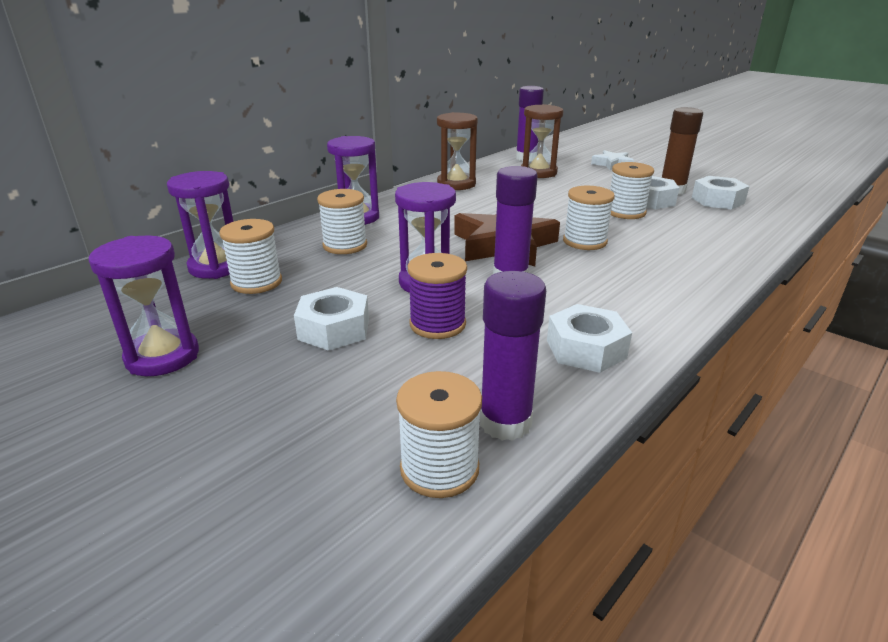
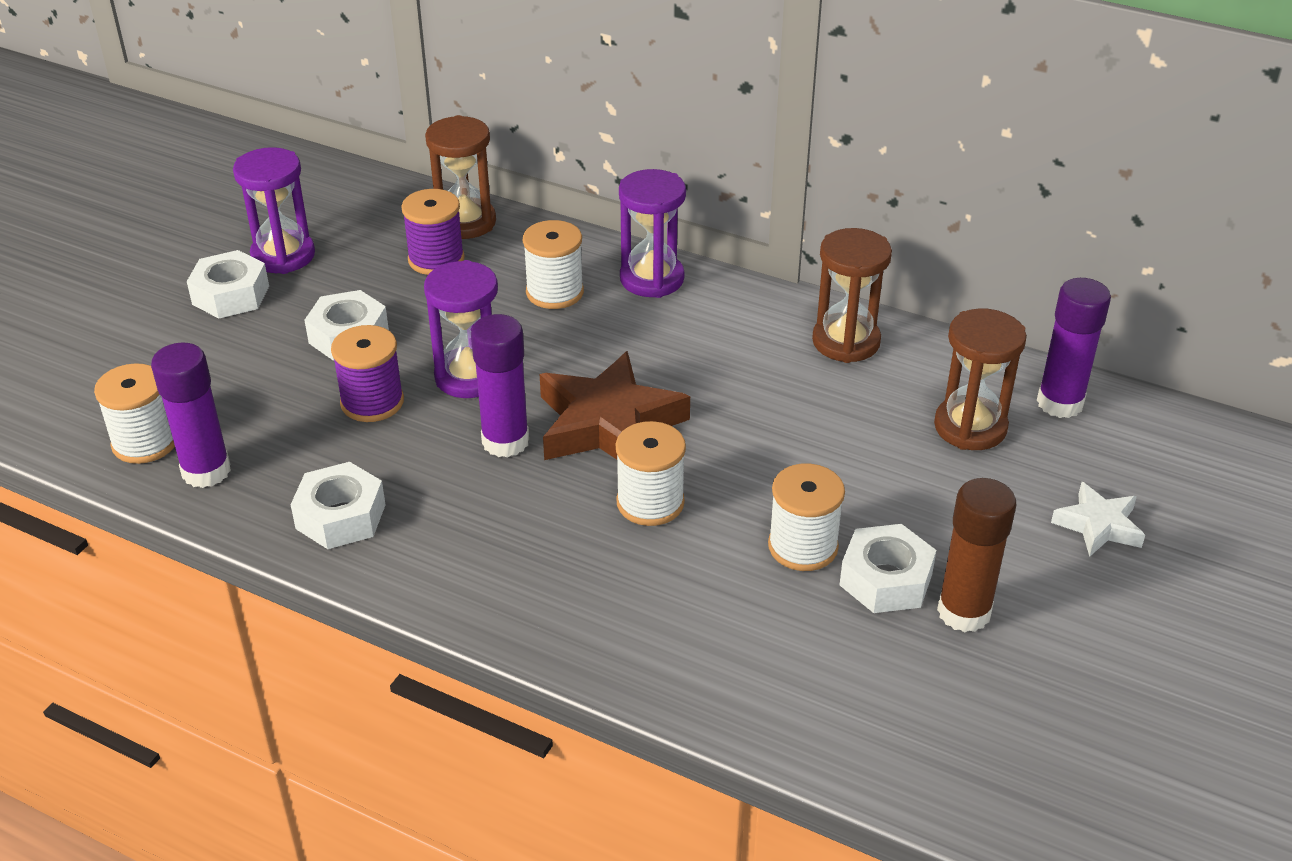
camera: 75 degrees right, 10 degrees up
purple hourglass [167,171,233,279] -> brown hourglass [425,115,496,239]
white spool [219,219,282,294] -> purple spool [401,189,465,275]
white nut [692,176,749,210] -> white nut moved to [187,250,269,318]

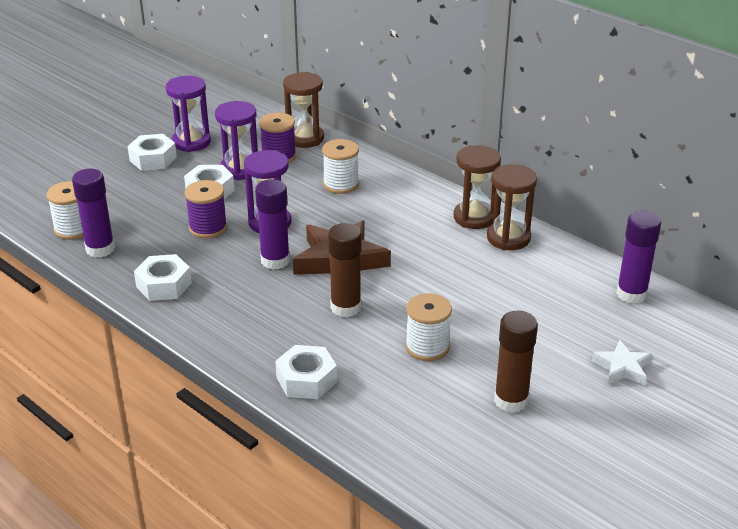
camera: 15 degrees right, 5 degrees down
white spool [616,421,686,526] -> brown glue stick [328,223,362,318]
purple hourglass [619,169,686,298] -> purple hourglass moved to [215,101,258,180]
white nut [840,524,936,613] -> white nut moved to [275,345,337,399]
brown hourglass [934,309,1027,450] -> brown hourglass moved to [454,145,501,229]

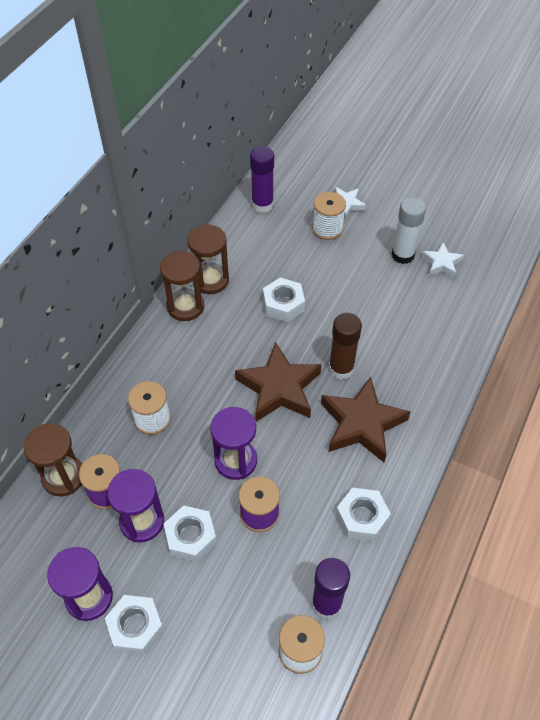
camera: 105 degrees left, 20 degrees up
purple glue stick [255,179,290,270] -> none
white nut [275,345,337,399] -> white nut moved to [263,277,305,322]
white spool [405,293,452,361] -> white spool moved to [312,192,346,240]
brown glue stick [494,311,538,413] -> white glue stick [392,197,426,264]
none -> brown star [321,377,411,462]
none -> white star [421,242,464,278]

